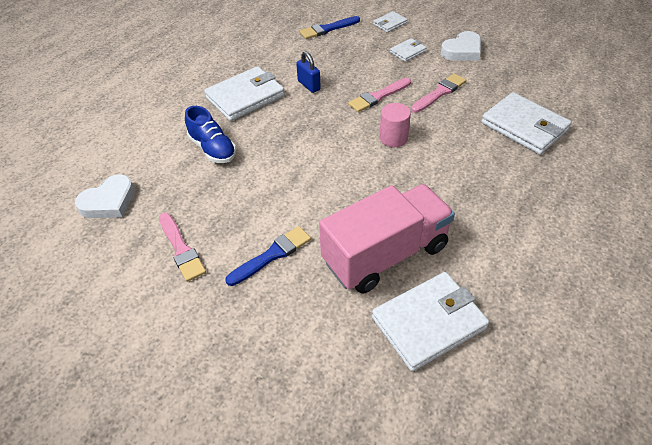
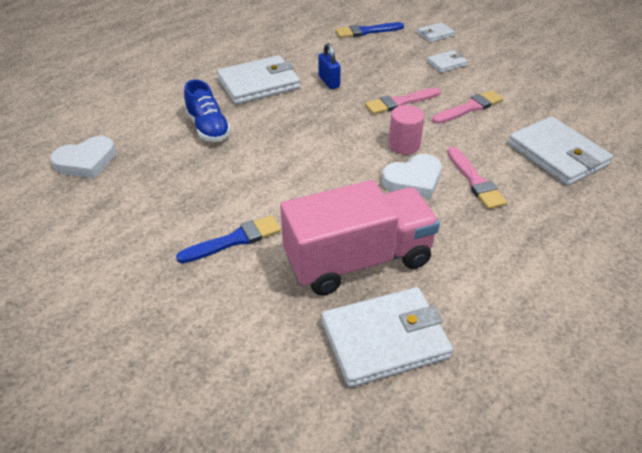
camera: 10 degrees right, 5 degrees down
pink brush [159,213,206,282] -> pink brush moved to [447,147,507,209]
white heart [441,31,481,61] -> white heart moved to [382,154,442,199]

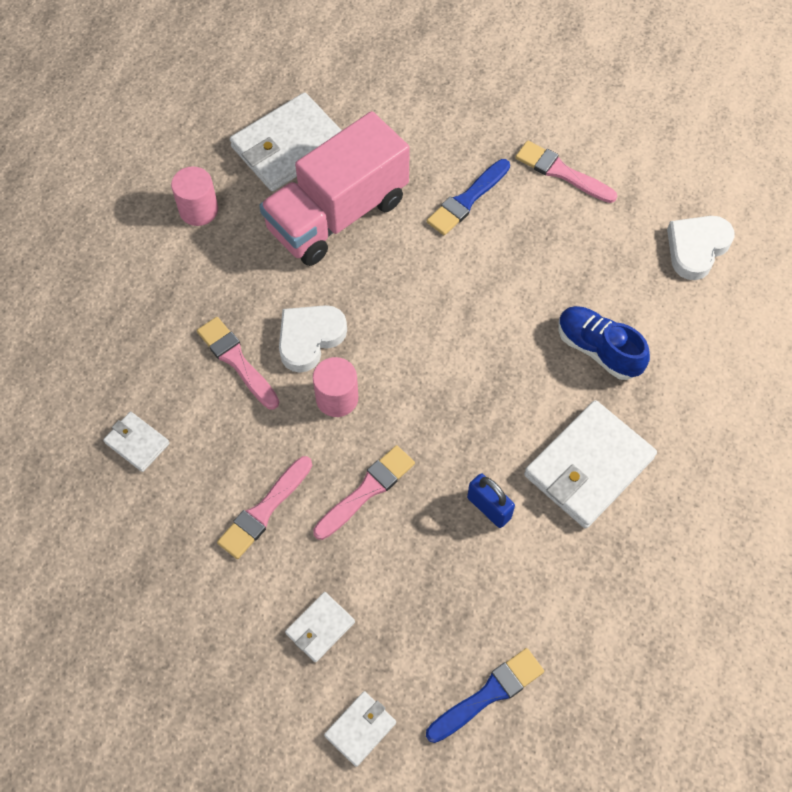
camera: 160 degrees right, 20 degrees up
white wallet [508,116,613,186] -> white wallet [103,412,170,472], size x0.49
none -> pink cylinder [171,166,218,226]
none -> pink brush [515,141,617,203]

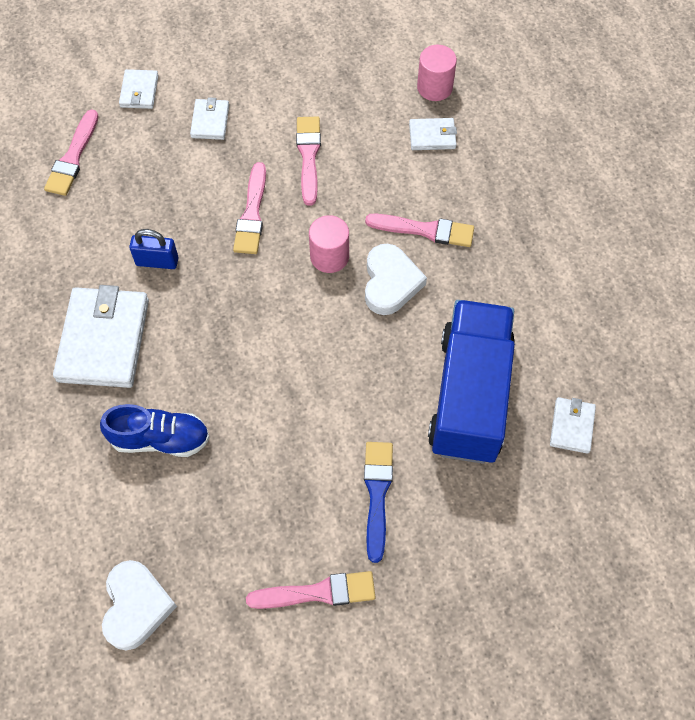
camera: 140 degrees right, 0 degrees up
pink cylinder [171,166,218,226] -> pink cylinder moved to [417,45,457,101]
white wallet [230,92,342,191] -> white wallet [550,397,596,454], size x0.49
pink truck [259,111,410,266] -> blue truck [428,300,515,464]
blue brush [426,648,544,743] -> pink brush [44,109,98,196]

